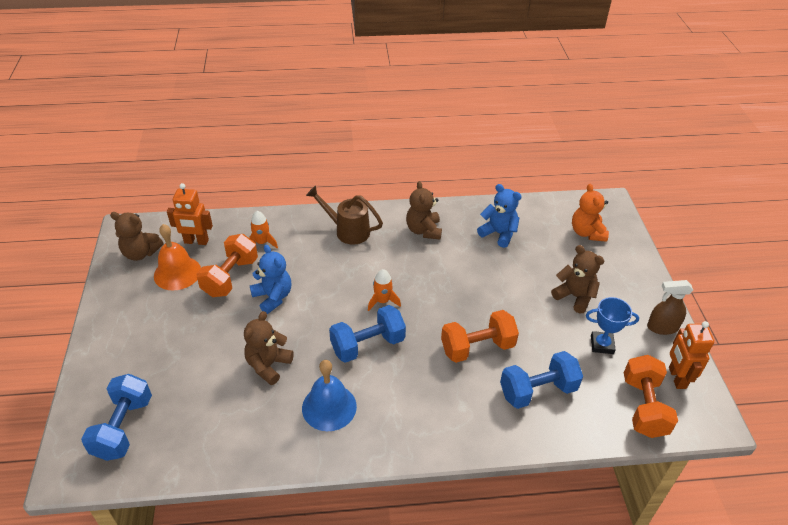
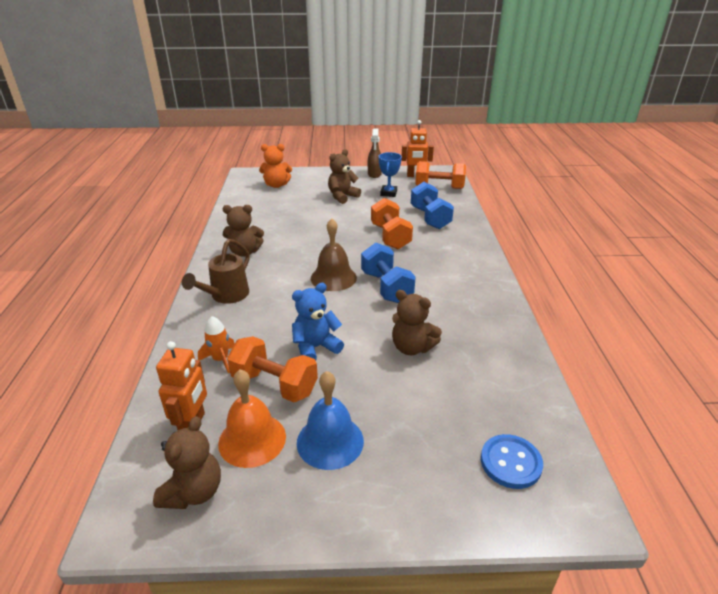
camera: 85 degrees left, 10 degrees down
blue dumbbell [81,374,152,461] -> blue button [481,434,543,489]
blue bell [302,360,357,431] -> blue bell moved to [297,371,364,470]
orange rocket [368,269,401,311] -> brown bell [311,218,357,291]
blue teddy bear [477,184,522,248] -> none

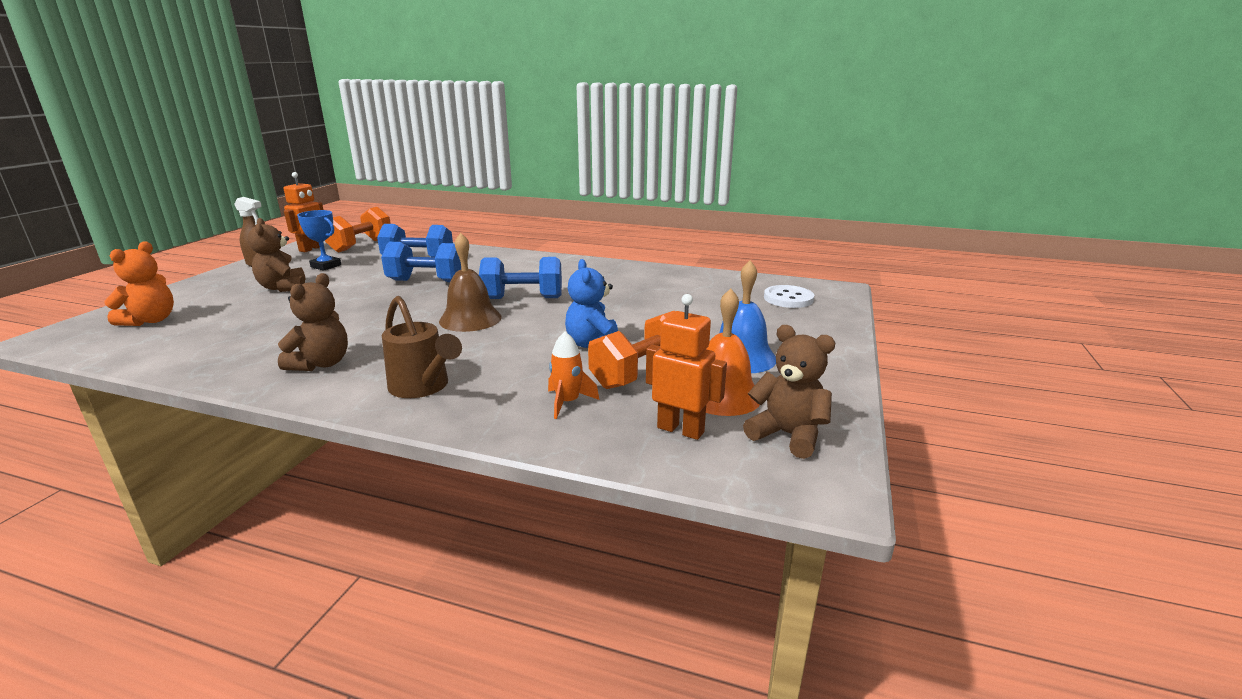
camera: 70 degrees left, 10 degrees down
orange dumbbell [371,198,413,249] -> blue dumbbell [381,242,461,282]
brown teddy bear [392,290,442,355] -> none
blue button [481,434,543,489] -> white button [764,285,814,308]

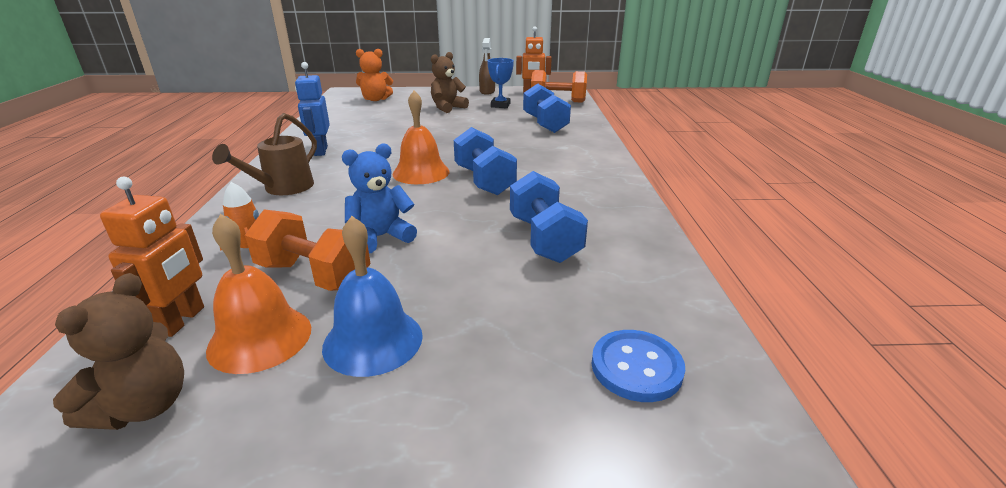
camera: 70 degrees right, 5 degrees up
brown teddy bear [278,273,348,371] -> blue robot [295,62,330,156]
blue dumbbell [381,242,461,282] -> blue dumbbell moved to [510,171,588,263]
brown bell [439,233,502,332] -> orange bell [392,91,450,184]
white button [764,285,814,308] -> blue button [591,330,685,402]

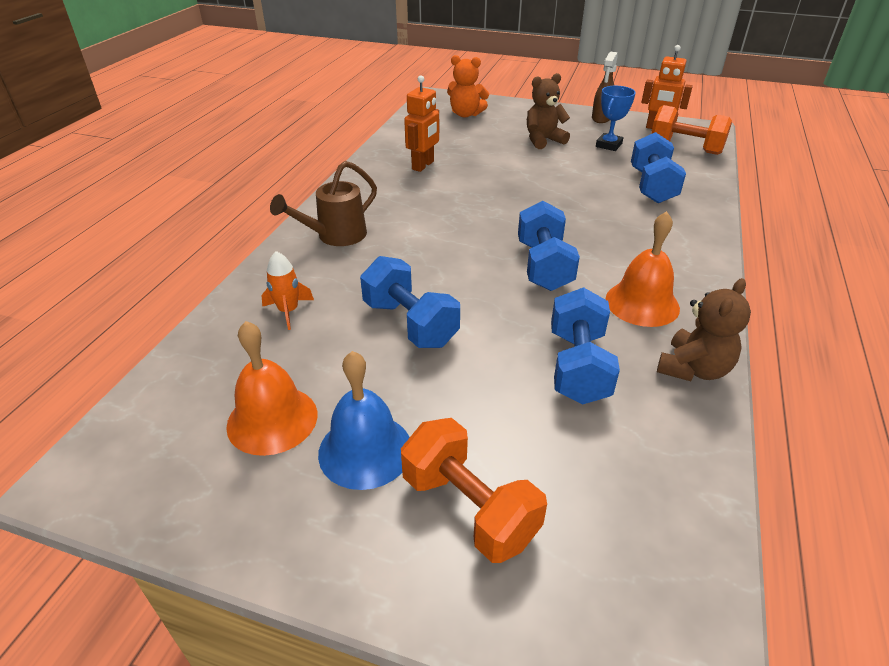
camera: 20 degrees right, 10 degrees up
brown teddy bear [53,273,184,430] -> brown teddy bear moved to [657,278,751,381]
orange robot [100,177,204,337] -> orange robot moved to [404,75,439,172]
orange dumbbell [245,209,371,291] -> orange dumbbell moved to [401,418,547,563]
blue robot [295,62,330,156] -> none
blue teddy bear [342,143,417,253] -> blue dumbbell [360,256,460,348]
orange bell [392,91,450,184] -> orange bell moved to [605,211,680,327]
blue button [591,330,685,402] -> none

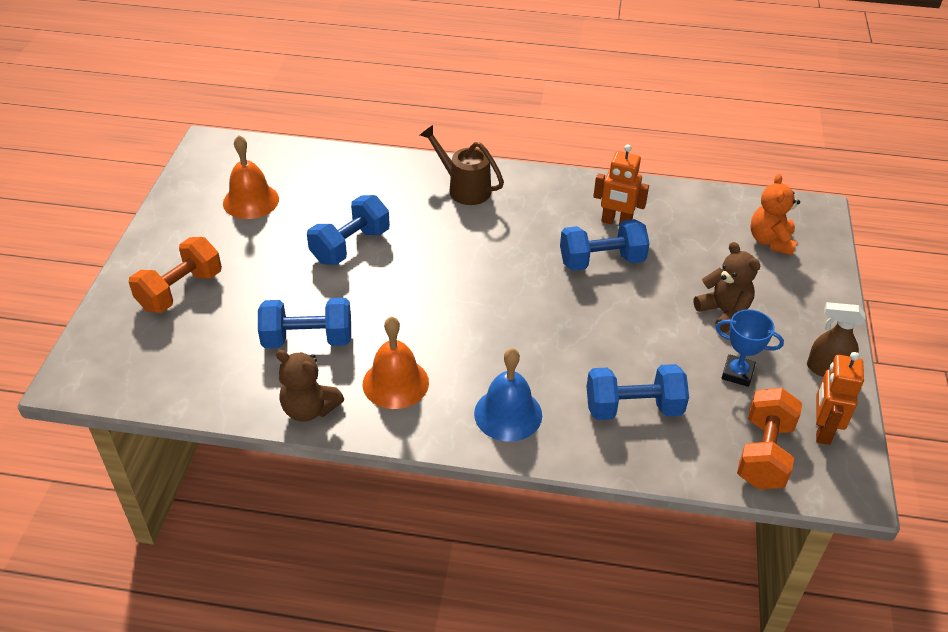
camera: 80 degrees right, 5 degrees up
orange rocket [261,251,314,330] -> none
blue bell [318,351,410,490] -> blue bell moved to [474,348,542,442]
blue dumbbell [518,201,580,291] -> blue dumbbell moved to [560,219,650,271]

